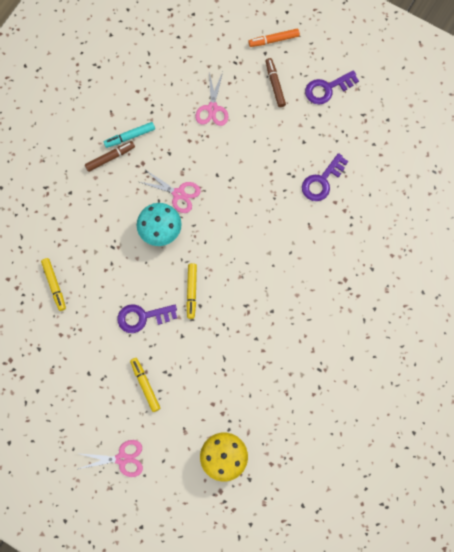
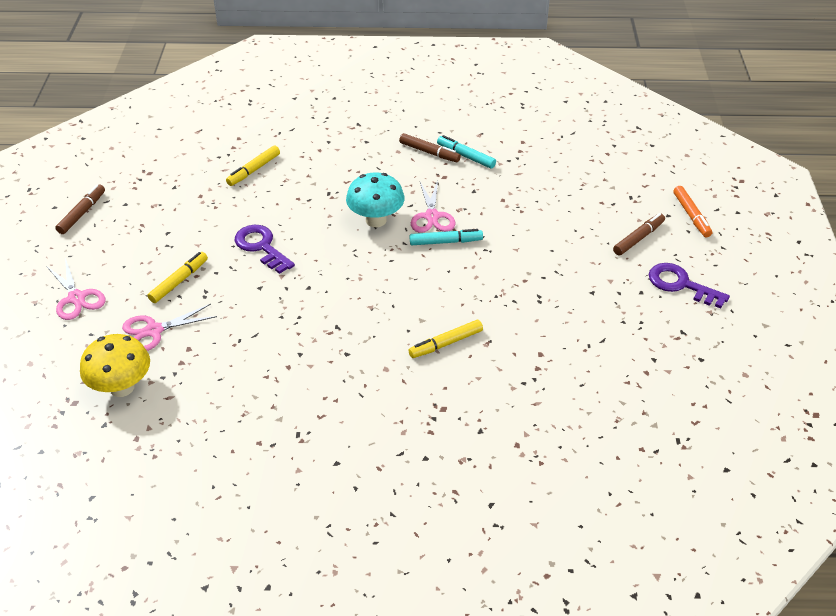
camera: 60 degrees right, 30 degrees down
yellow marker [186,263,197,319] -> yellow marker moved to [408,320,483,358]
pink scissors [195,72,228,126] -> pink scissors moved to [122,304,217,351]
orange marker [249,29,300,47] -> orange marker turned 150 degrees counterclockwise [673,186,712,237]
purple key [302,153,348,201] -> none
none -> brown marker [55,185,105,234]
none -> turquoise marker [410,229,483,245]

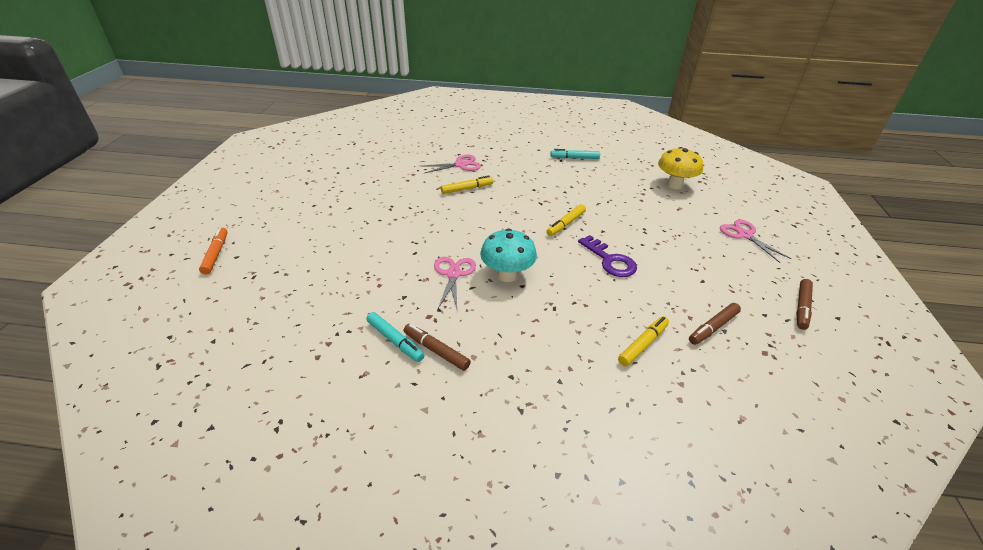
camera: 175 degrees left, 5 degrees down
pink scissors [122,304,217,351] -> pink scissors moved to [423,155,481,173]
yellow marker [147,252,208,303] -> yellow marker moved to [546,204,586,236]
turquoise marker [410,229,483,245] -> turquoise marker moved to [550,149,600,159]
brown marker [613,213,665,256] -> brown marker moved to [689,303,741,345]
purple key [648,263,730,309] -> none

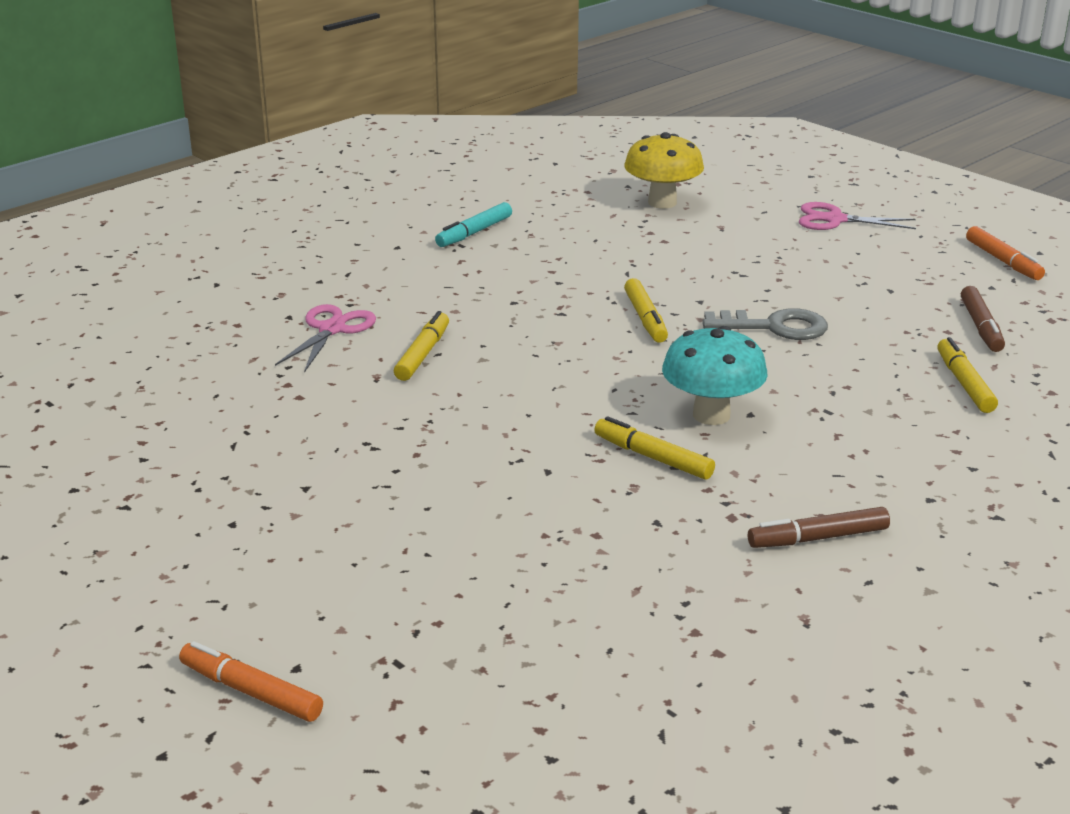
camera: 50 degrees left, 10 degrees down
turquoise marker [366,312,425,362] -> none
pink scissors [434,257,476,309] -> yellow marker [594,416,715,480]
purple key [578,235,637,277] -> grey key [702,308,828,340]
brown marker [796,279,813,330] -> orange marker [966,226,1045,280]

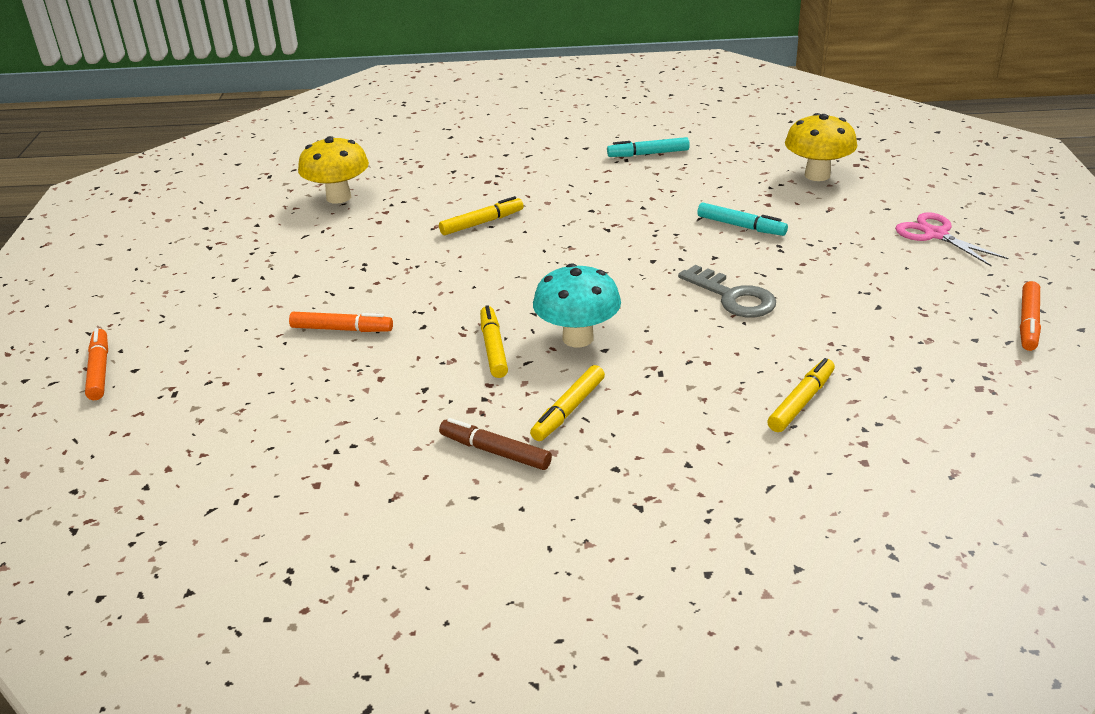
camera: 45 degrees right, 5 degrees up
pink scissors [275,304,376,373] -> none
yellow marker [624,278,668,343] -> yellow marker moved to [530,365,605,441]
brown marker [961,286,1005,352] -> none
none -> orange marker [289,312,393,332]
none -> yellow mushroom [298,136,369,204]
none -> turquoise marker [697,203,788,236]

